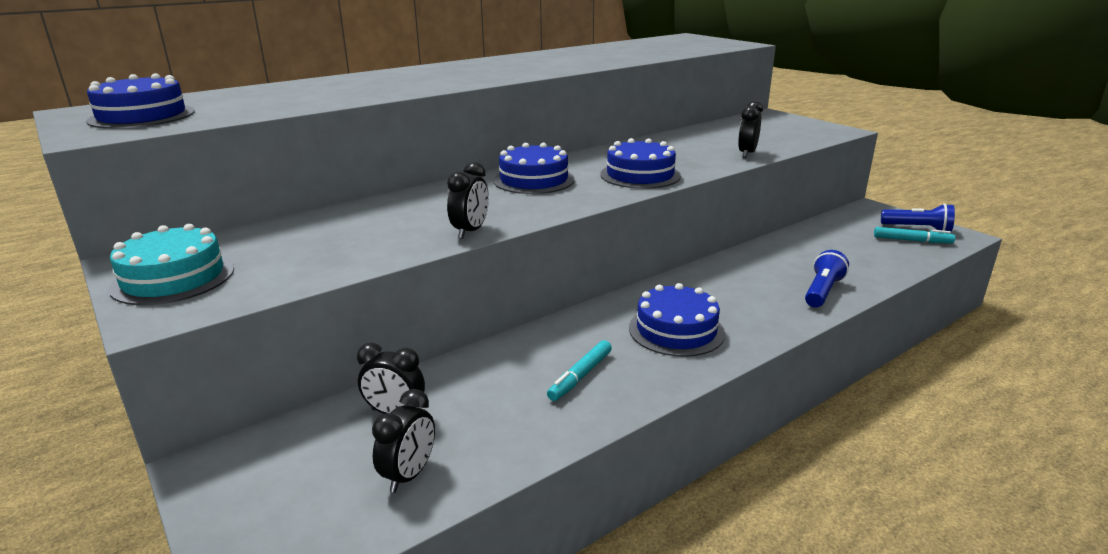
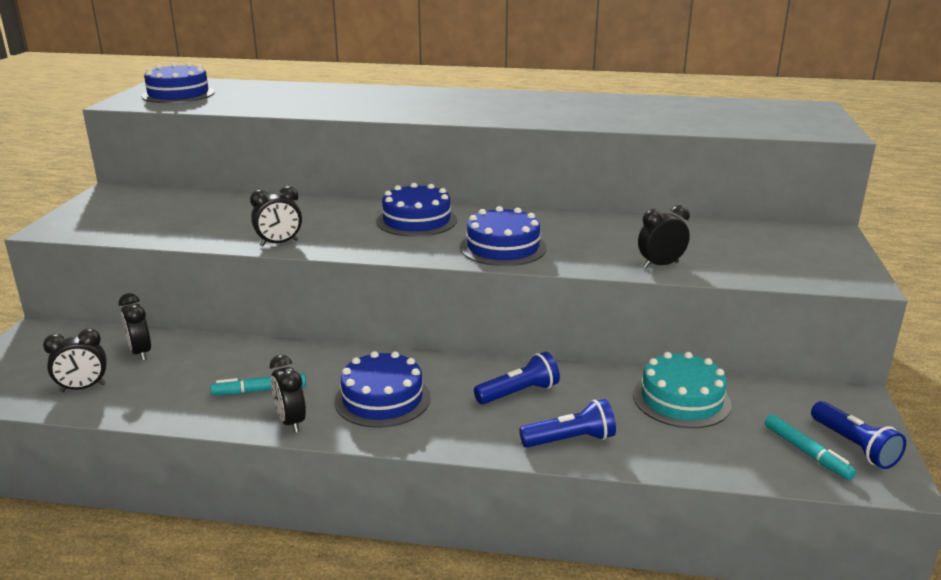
camera: 45 degrees right, 0 degrees up
turquoise cake [108,224,234,305] -> turquoise cake moved to [633,352,731,428]
none -> black clock [270,355,306,433]
none -> blue flashlight [474,352,560,404]

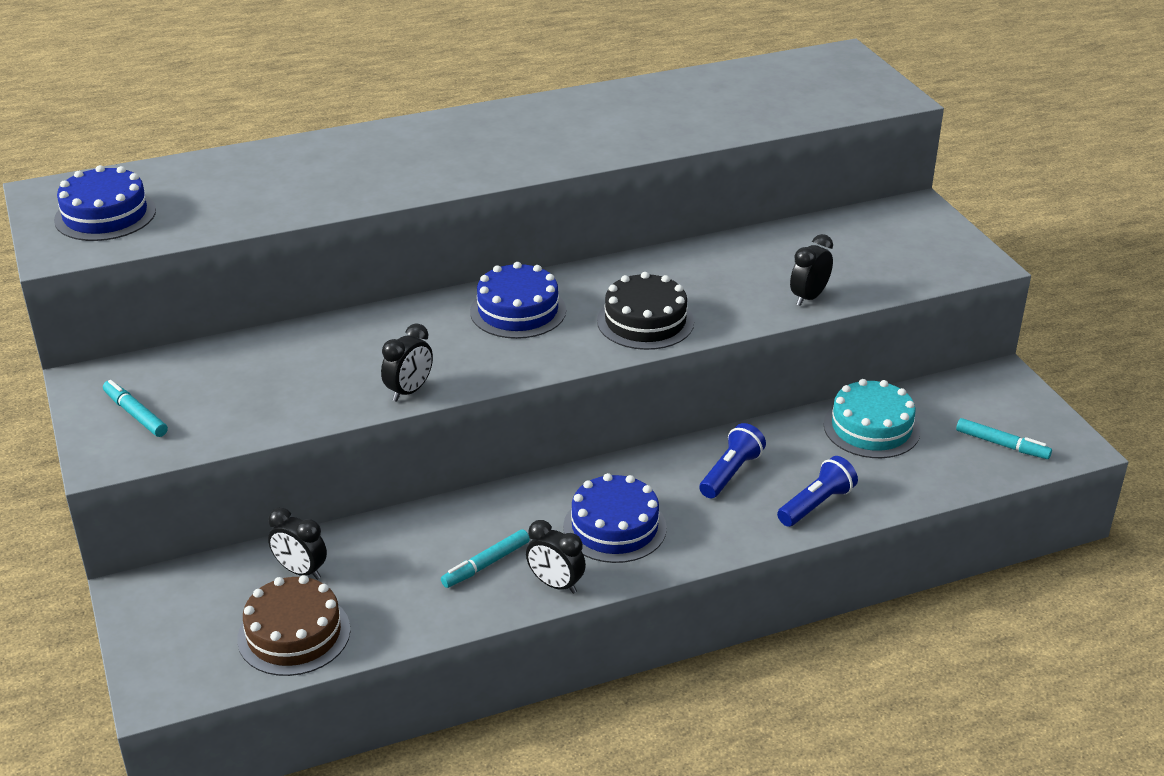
camera: 30 degrees left, 10 degrees up
black clock [43,329,106,392] -> brown cake [237,575,351,676]
blue cake [460,206,546,266] -> black cake [597,272,694,350]
blue flashlight [811,401,906,469] -> none
none -> turquoise marker [103,380,168,437]

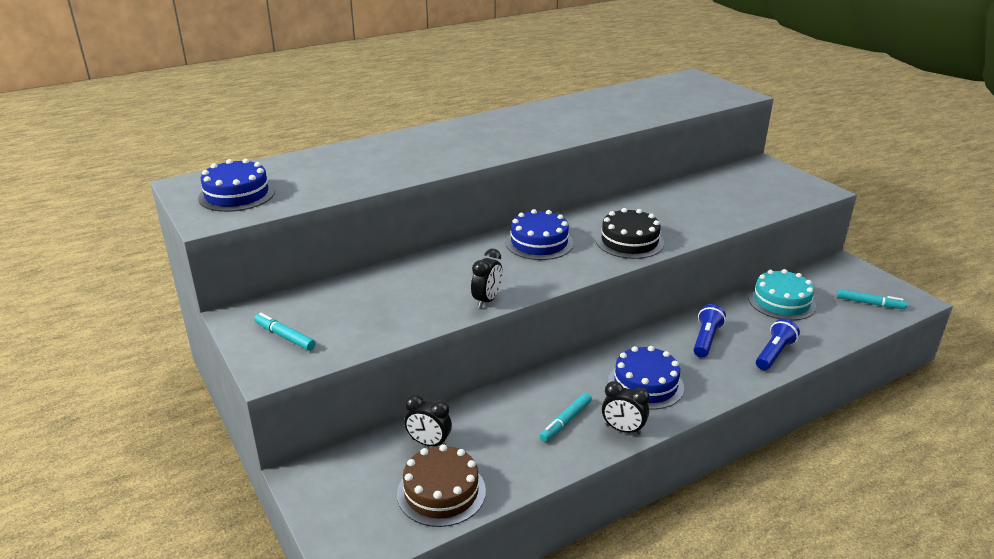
camera: 10 degrees left, 5 degrees down
black clock [790,234,833,306] -> none

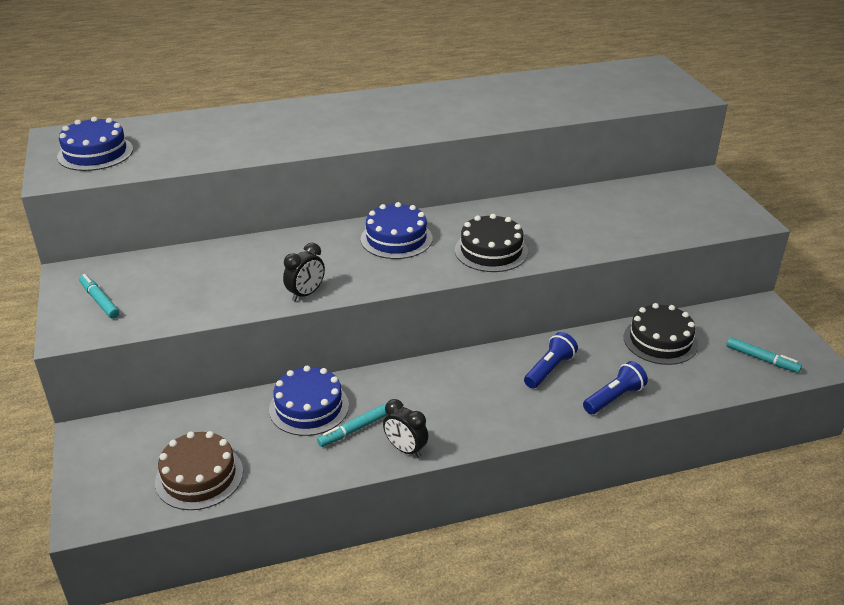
camera: 15 degrees right, 5 degrees up
black clock [404,394,452,446] -> none
blue cake [608,346,684,410] -> blue cake moved to [269,366,349,436]
turquoise cake [748,269,816,320] -> black cake [624,303,698,365]

